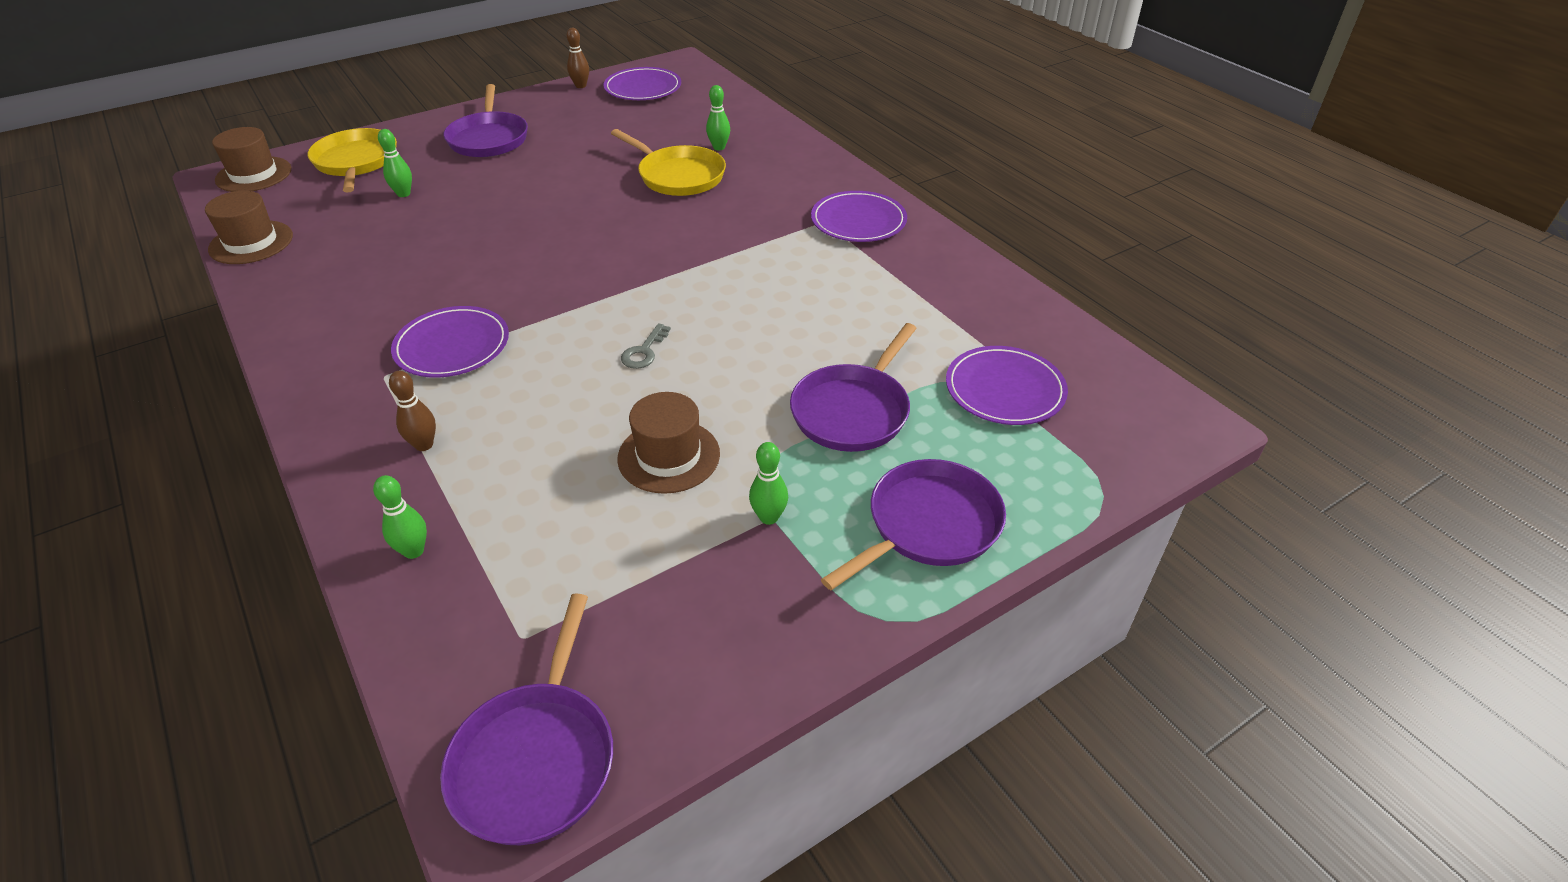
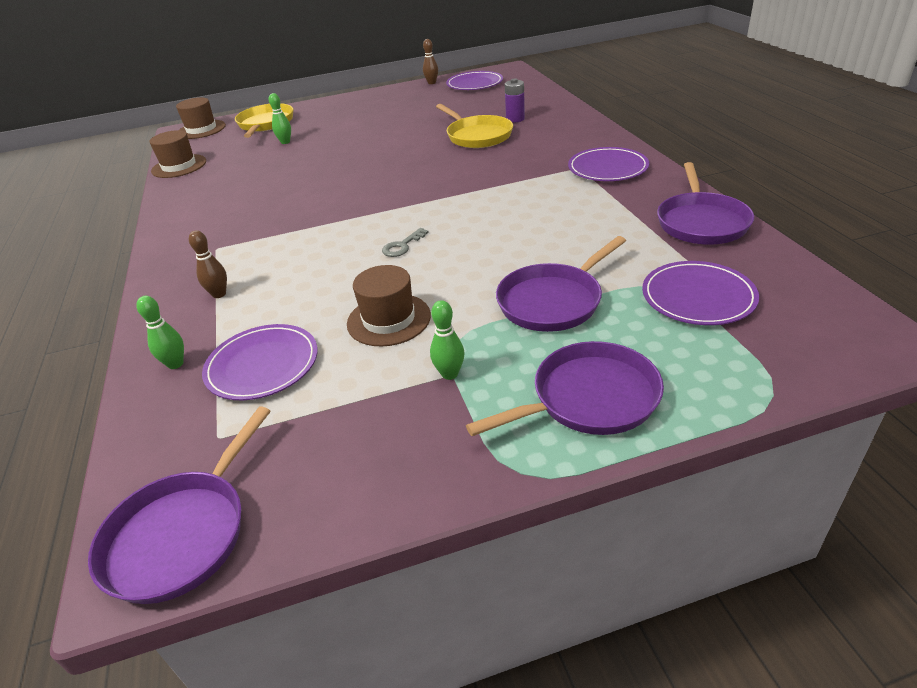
camera: 20 degrees right, 5 degrees down
purple plate [391,306,509,378] -> purple plate moved to [202,324,318,400]
purple pan [443,84,528,157] -> purple pan moved to [657,162,754,245]
green bowling pin [706,85,730,150] -> purple battery [505,78,525,123]

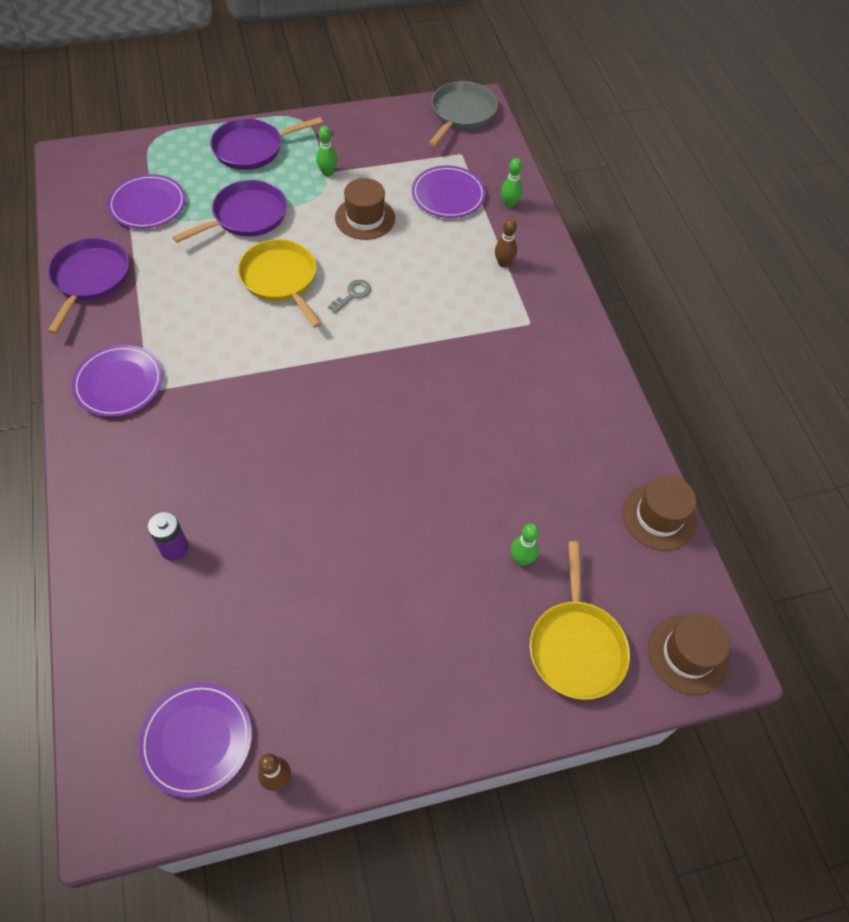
camera: 175 degrees right, 20 degrees up
purple pan [88,406,270,604] -> grey pan [429,81,498,146]
yellow pan [436,104,513,148] -> yellow pan moved to [238,239,322,328]

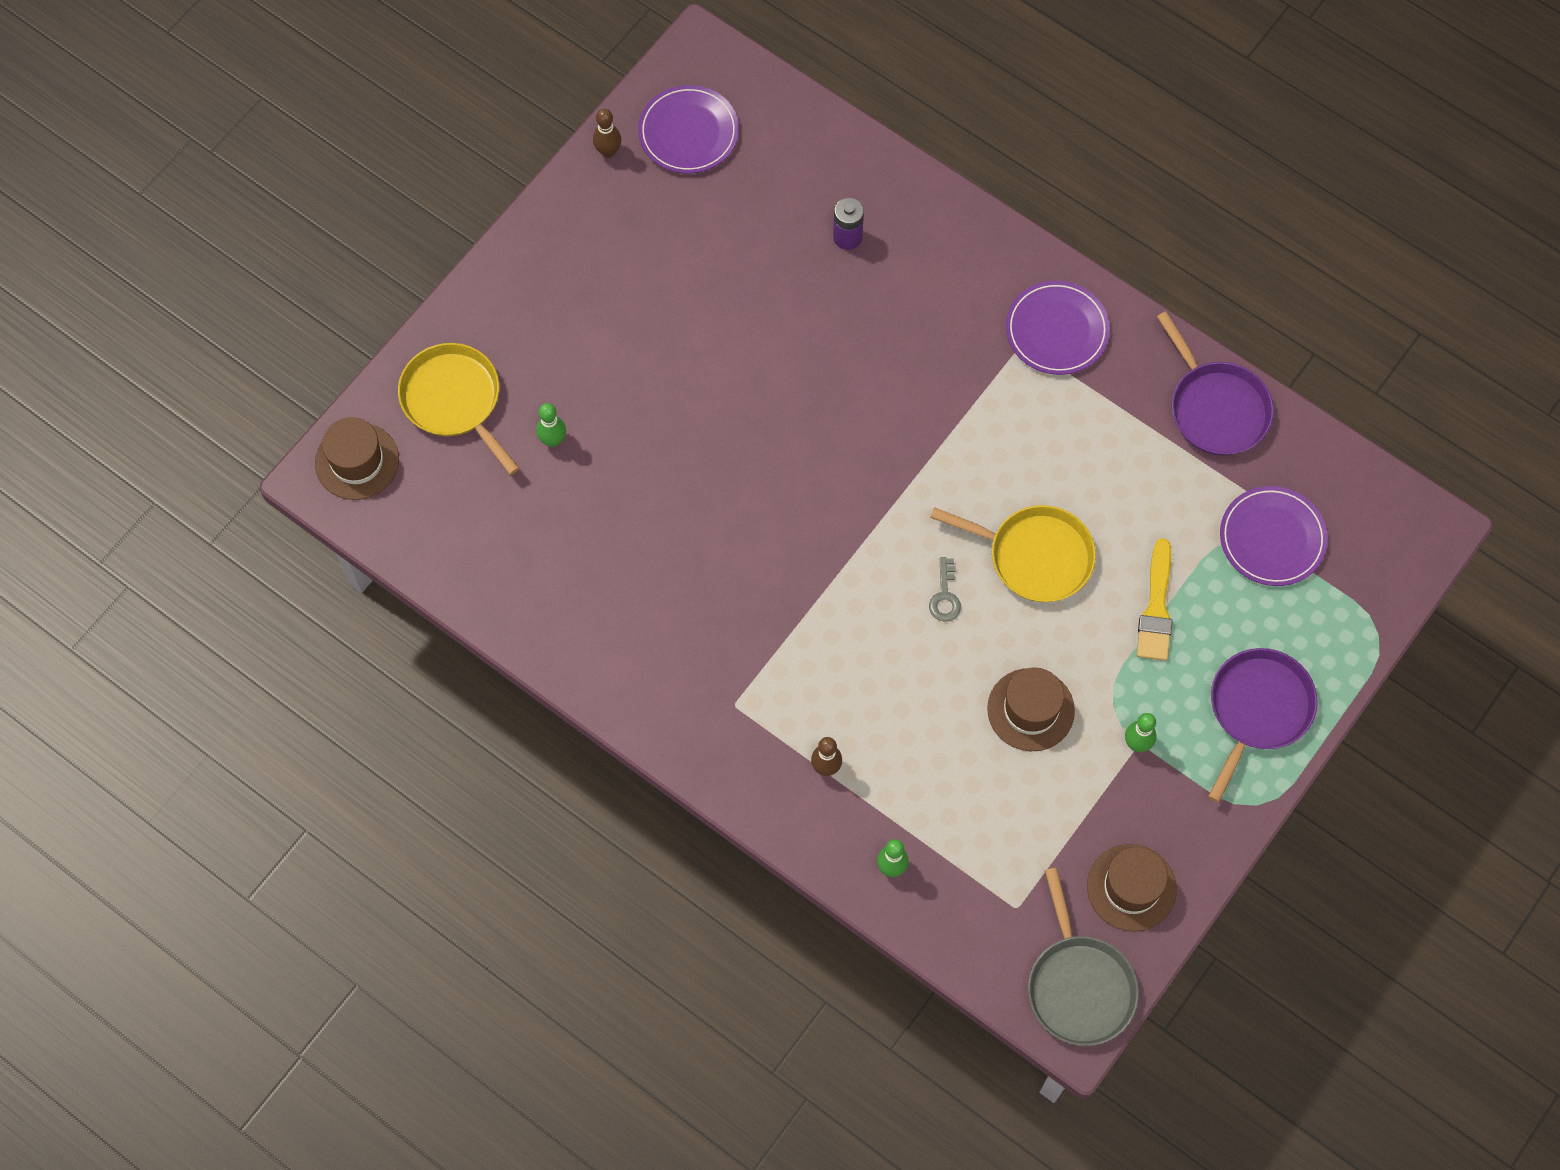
camera: 145 degrees right, 10 degrees up
purple pan [173,180,287,243] -> yellow brush [1137,538,1173,661]
purple plate [412,165,486,218] -> none
brown hat [622,475,697,550] -> brown hat moved to [1087,844,1177,932]

